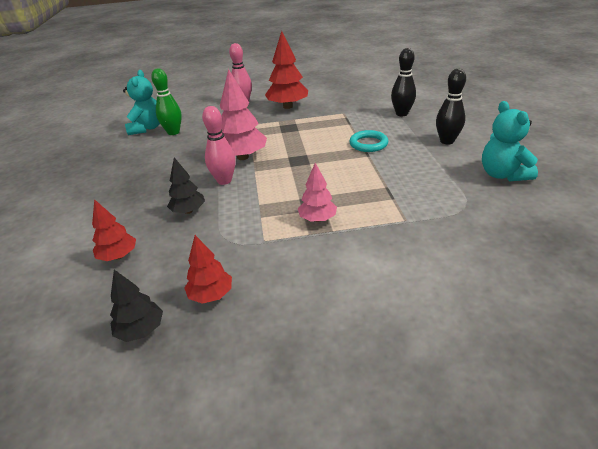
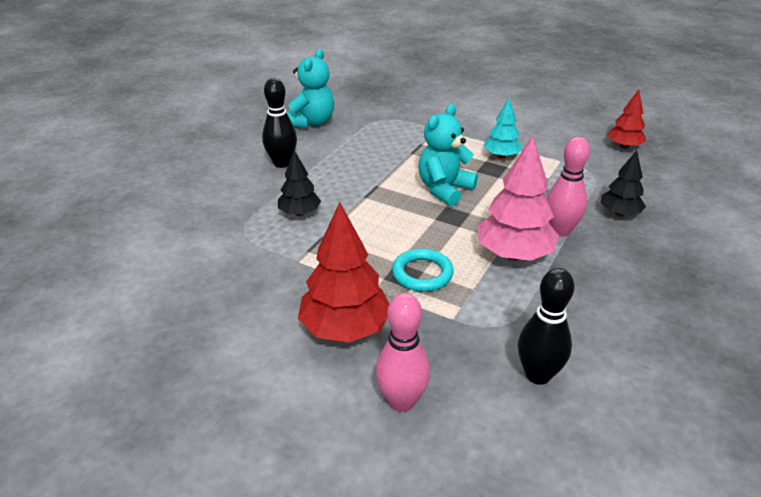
camera: 145 degrees left, 0 degrees up
red tree [92,199,136,261] -> none
black tree [110,270,163,342] -> black tree moved to [278,150,321,216]
turquoise teddy bear [123,70,160,135] -> turquoise teddy bear moved to [418,104,478,206]
green bowling pin [151,68,182,135] -> none
pink tree [298,163,337,222] -> turquoise tree [484,98,523,159]
turquoise ring [349,130,388,152] -> turquoise ring moved to [392,248,454,292]
black bowling pin [391,48,416,116] -> black bowling pin moved to [518,268,574,385]

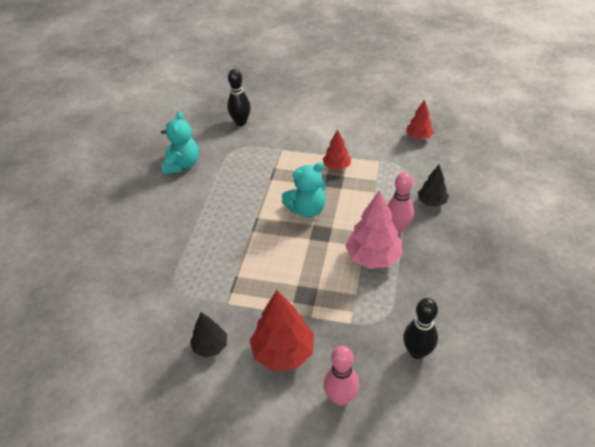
camera: 15 degrees left, 10 degrees up
black bowling pin [262,78,297,168] -> black bowling pin moved to [227,69,251,126]
black tree [278,150,321,216] -> black tree moved to [190,312,227,358]
turquoise ring [392,248,454,292] -> none
turquoise teddy bear [418,104,478,206] -> turquoise teddy bear turned 135 degrees counterclockwise [282,162,326,218]
turquoise tree [484,98,523,159] -> red tree [323,129,351,170]

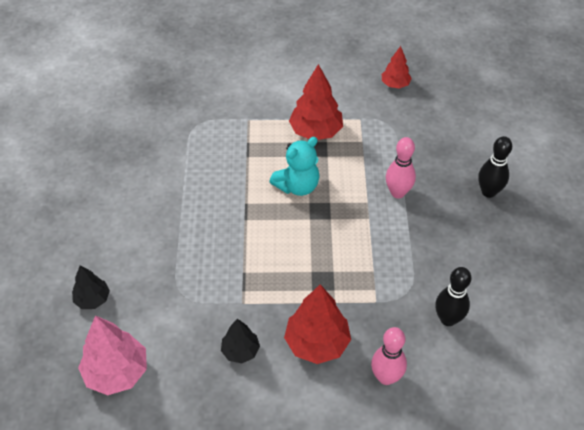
camera: 15 degrees left, 5 degrees up
turquoise teddy bear [161,111,199,175] -> none
black bowling pin [227,69,251,126] -> black bowling pin moved to [478,136,512,198]
red tree [323,129,351,170] -> red tree [289,64,343,140], size x1.70
pink tree [345,190,402,269] -> pink tree moved to [78,316,147,395]
black tree [418,165,449,207] -> black tree moved to [72,265,110,309]

